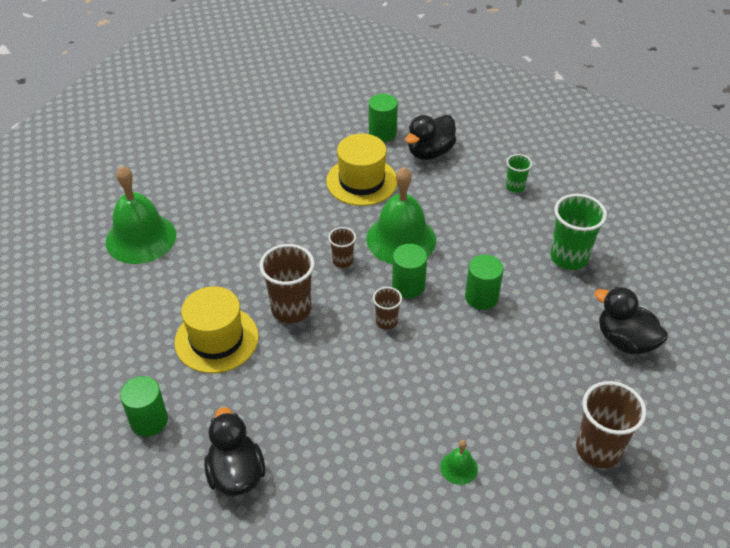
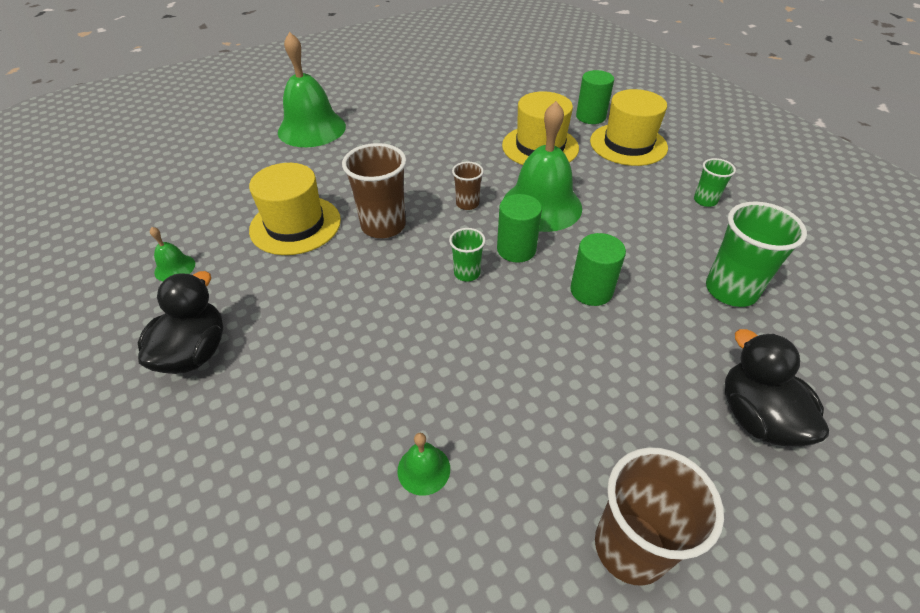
camera: 30 degrees right, 0 degrees up
green cylinder [120,376,168,436] -> green bell [150,227,195,281]
brown cup [373,287,402,330] -> green cup [449,228,486,282]
black duck [405,115,456,160] -> yellow hat [590,89,668,166]

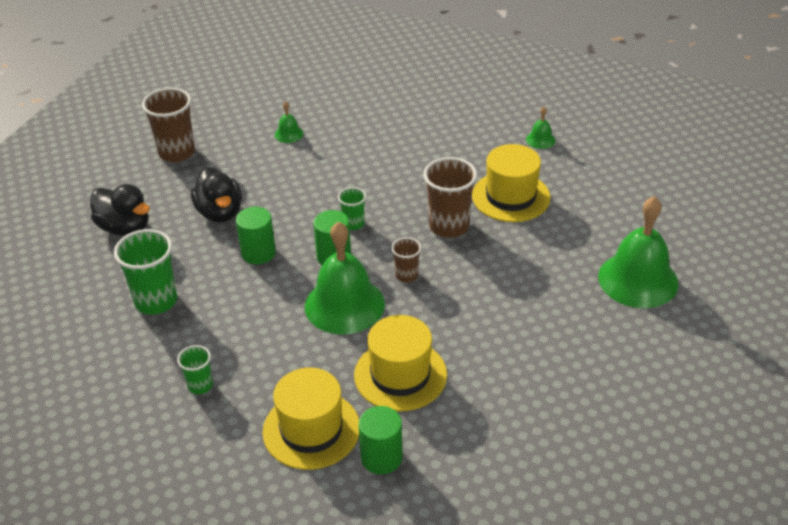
camera: 145 degrees right, 5 degrees down
black duck [138,271,223,374] -> black duck moved to [191,167,242,223]

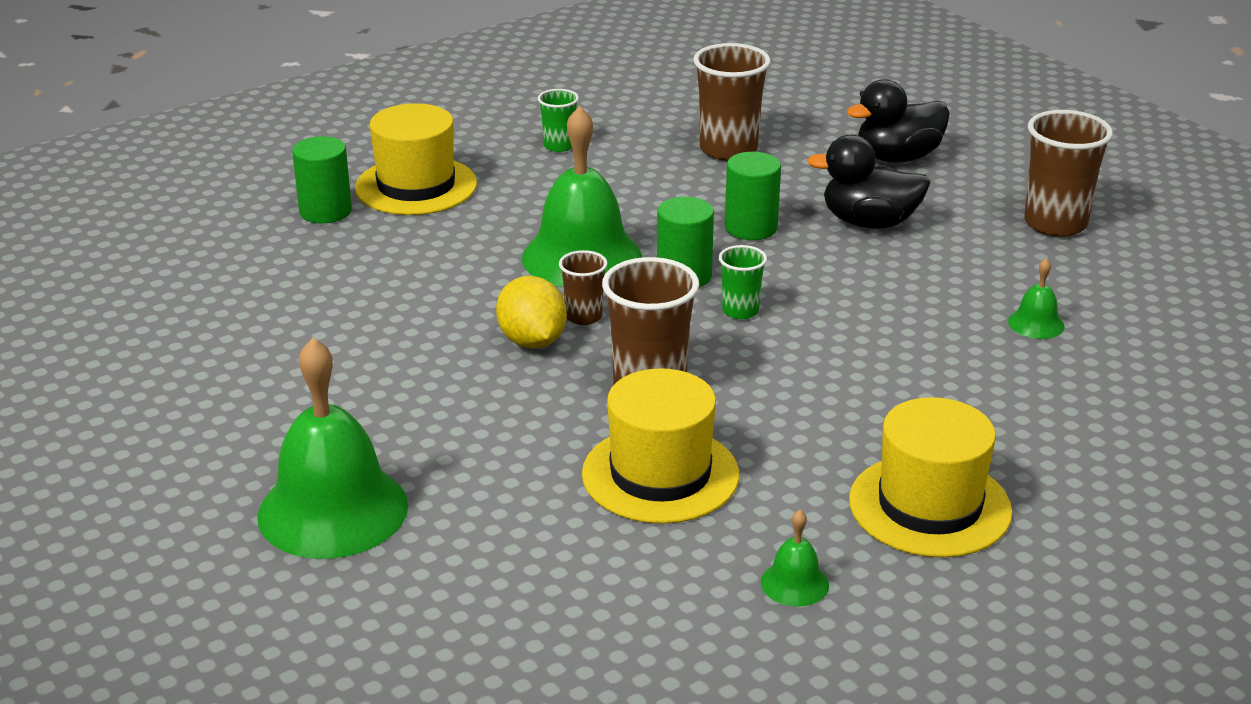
camera: 120 degrees right, 10 degrees down
green cup [114,229,177,315] -> brown cup [693,43,771,161]
yellow hat [354,315,447,411] -> yellow hat moved to [849,397,1012,557]
none -> yellow lemon [496,276,567,349]

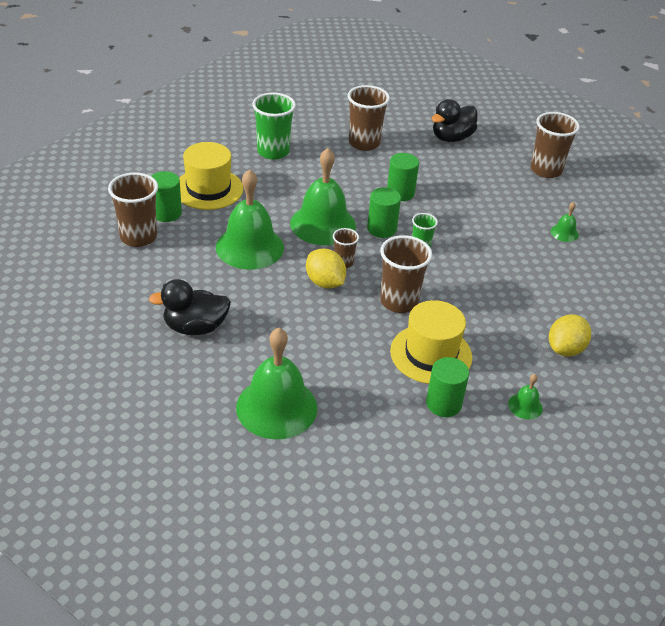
camera: 20 degrees left, 10 degrees up
green cup [538,89,579,152] -> green cup [252,93,296,159], size x1.84
black duck [807,135,931,229] -> black duck moved to [149,279,231,335]
yellow hat [849,397,1012,557] -> yellow lemon [549,314,591,357]
none -> brown cup [108,172,158,247]
none -> green bell [216,169,284,270]
none -> green cylinder [426,357,469,417]

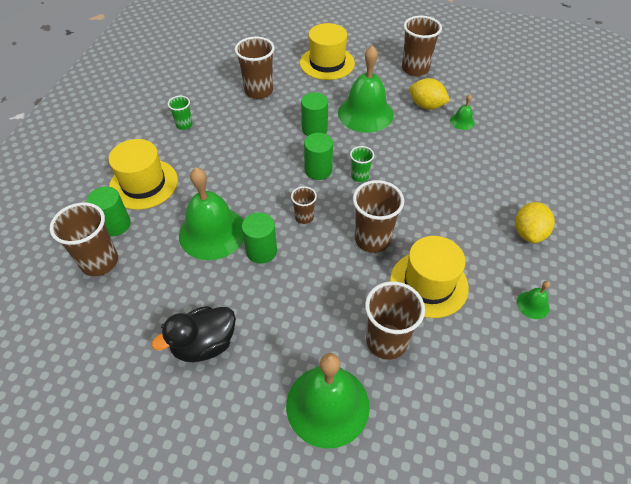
camera: 20 degrees left, 10 degrees up
green cup [252,93,296,159] -> green cup [168,96,193,130], size x0.54
green bell [290,148,356,245] -> green bell moved to [338,45,394,133]
yellow lemon [306,249,346,289] -> yellow lemon moved to [409,78,450,110]
green cylinder [426,357,469,417] -> green cylinder moved to [242,212,277,264]
black duck [432,99,478,142] -> yellow hat [300,23,355,80]
none -> brown cup [365,281,425,360]

